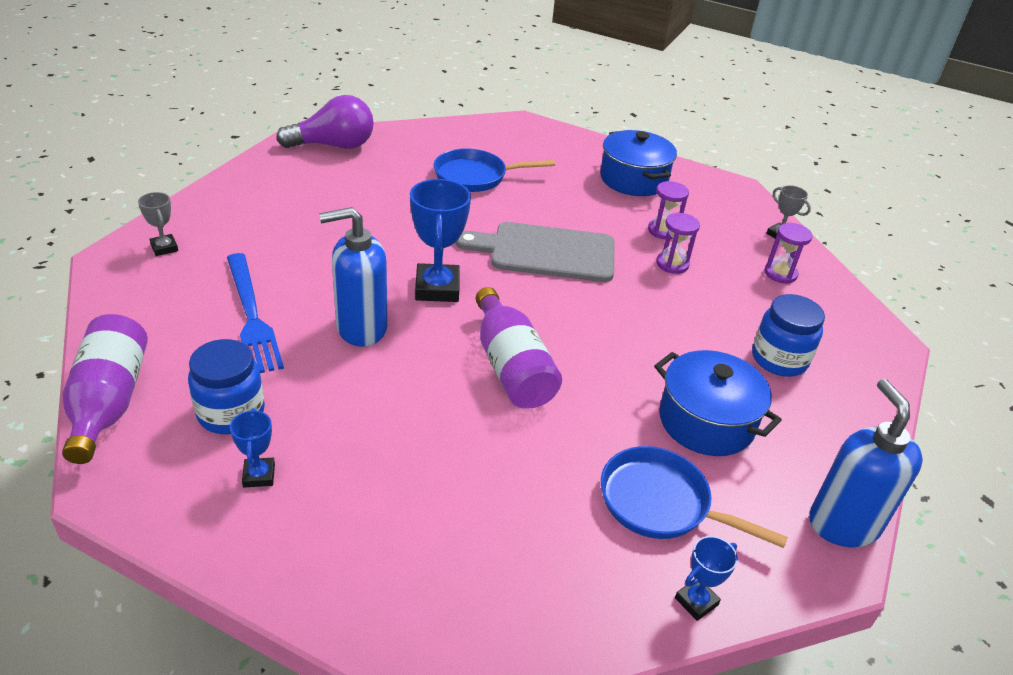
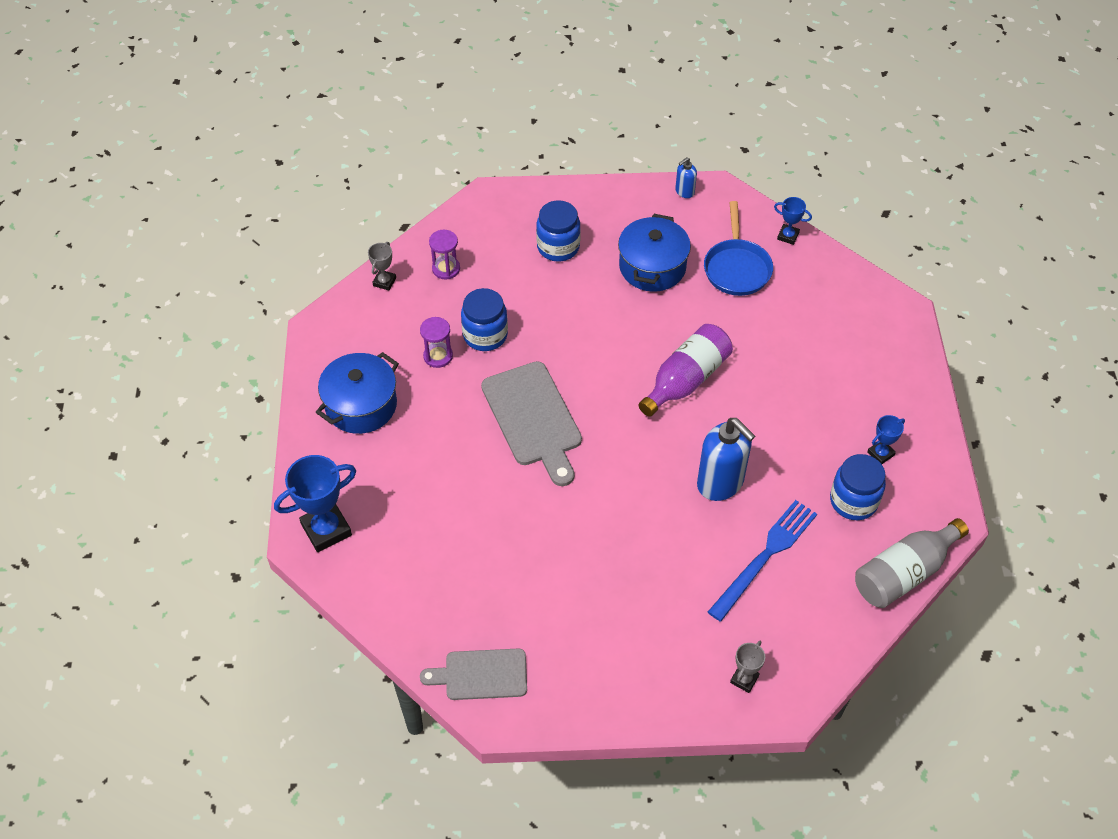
camera: 115 degrees left, 15 degrees up
purple bottle [62,314,148,464] -> grey bottle [855,518,969,608]
purple light bulb [276,95,374,149] -> grey cutting board [420,648,527,700]
blue trophy [410,179,471,302] -> blue trophy moved to [274,455,356,552]
blue pan [434,148,555,192] -> none
purple hourglass [656,213,700,274] -> blue jar [461,288,508,351]
blue soap dispenser [809,379,923,547] -> blue soap dispenser [675,157,697,198], size x0.48

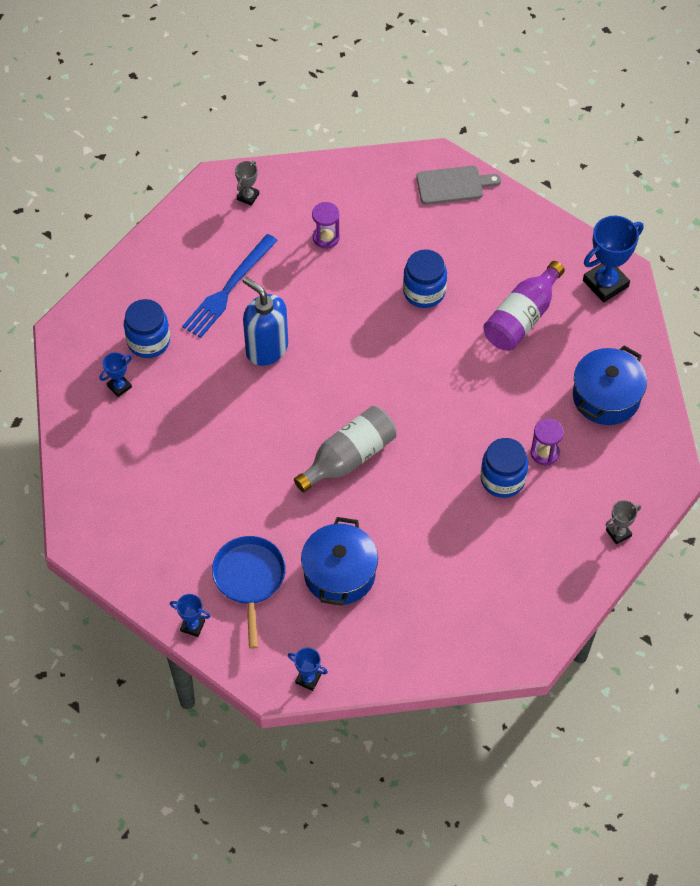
camera: 175 degrees right, 5 degrees up
grey trophy [368,242,396,291] -> grey trophy turned 45 degrees clockwise [606,500,641,544]
purple hourglass [429,230,460,280] -> purple hourglass moved to [312,202,340,248]
grey cutting board [481,361,582,486] -> none
blue jar [536,200,581,262] -> blue jar moved to [403,249,447,308]
purple bottle [638,324,733,417] -> purple bottle moved to [483,261,565,351]
blue soap dispenser [675,157,697,198] -> blue trophy [288,647,328,691]
grey bottle [855,518,969,608] -> grey bottle moved to [294,406,397,492]

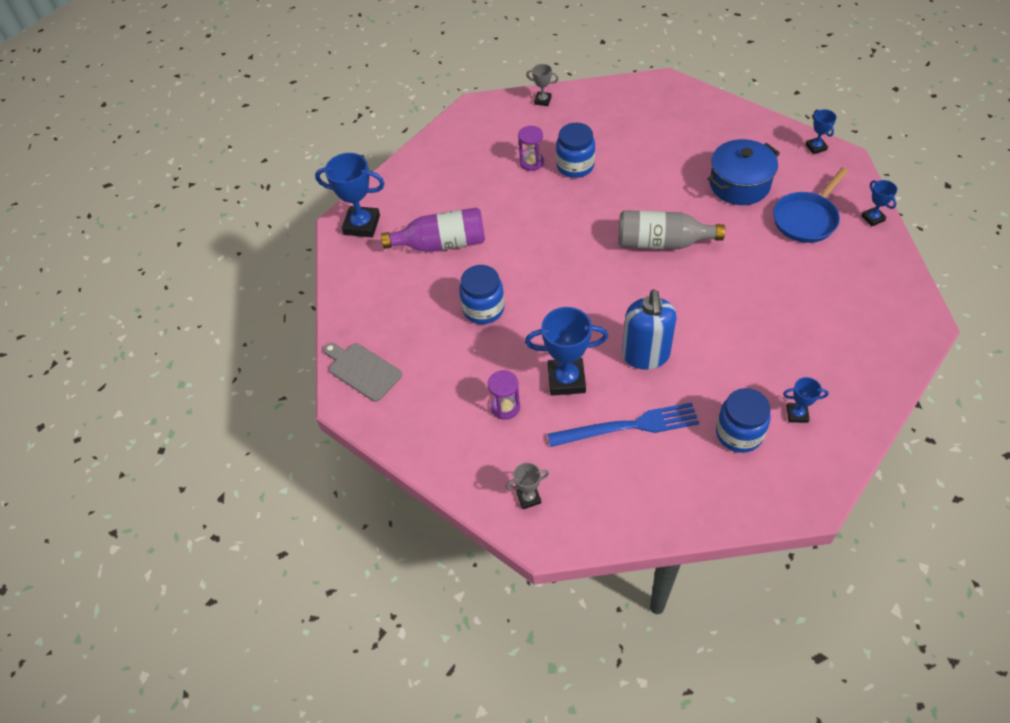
camera: 130 degrees left, 5 degrees down
blue pot [573,345,647,425] -> none
none -> blue trophy [525,307,608,396]

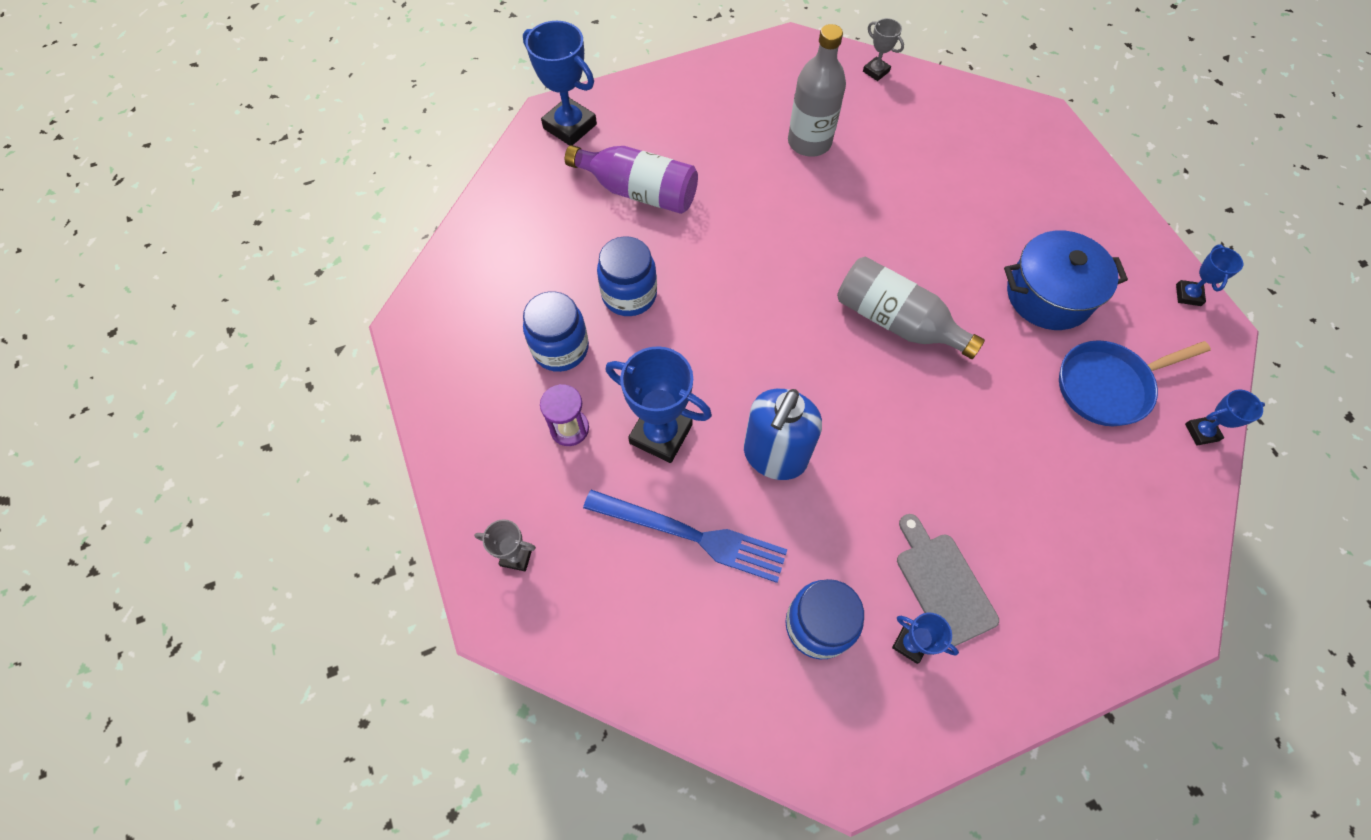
camera: 25 degrees right, 10 degrees up
grey cutting board [323,343,402,402] -> grey cutting board moved to [897,514,999,648]
purple hourglass [518,126,544,171] -> grey bottle [788,24,846,157]
blue jar [556,123,595,178] -> blue jar moved to [523,291,589,372]
blue trophy [861,180,897,227] -> blue trophy turned 75 degrees clockwise [1185,390,1265,446]

